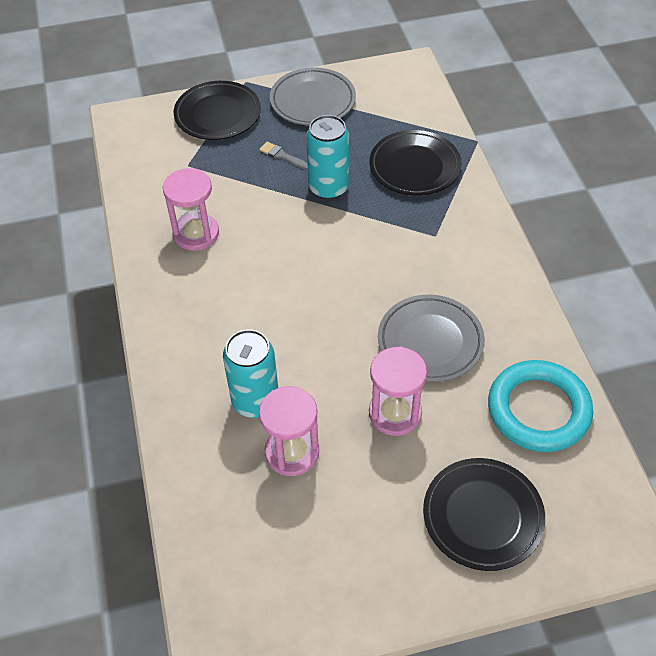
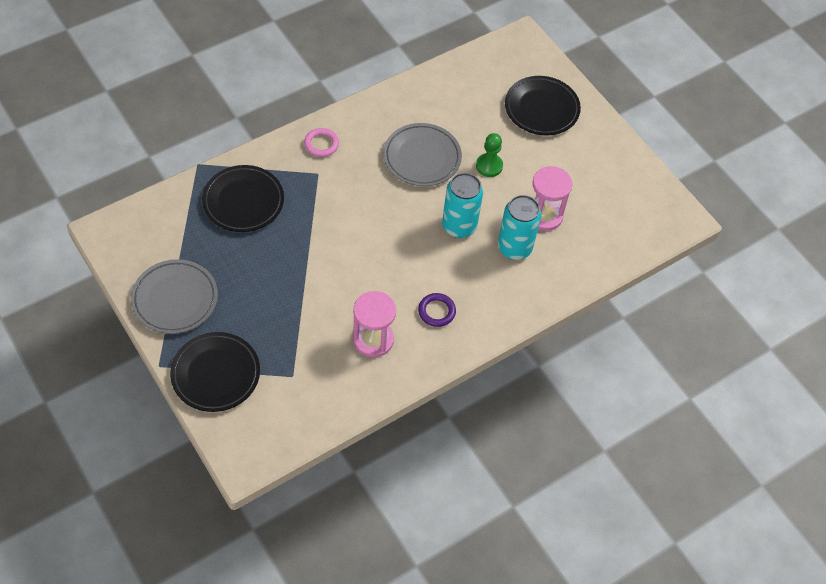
camera: 115 degrees left, 5 degrees up
grey brush [259,141,308,170] -> none
turquoise can [306,115,349,200] -> turquoise can moved to [442,173,483,238]
pink hourglass [369,347,427,436] -> green pawn [476,133,503,177]
turquoise ring [488,360,593,452] -> none
none -> pink ring [304,128,339,157]
none -> purple ring [418,293,456,327]

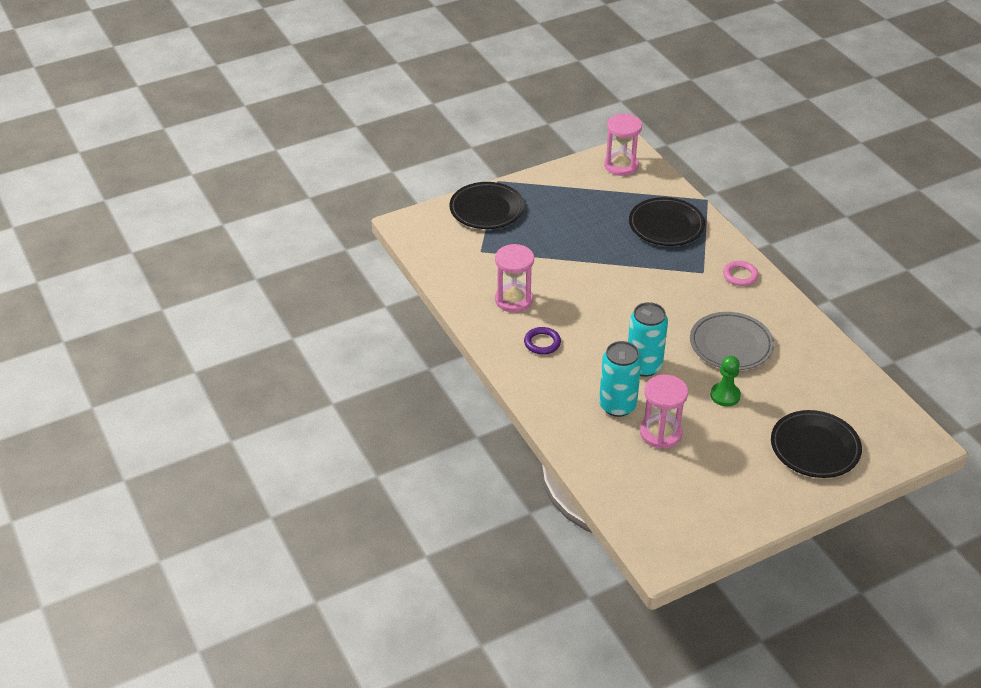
camera: 100 degrees right, 15 degrees down
grey plate [131,259,218,334] -> none
none -> pink hourglass [604,114,642,176]

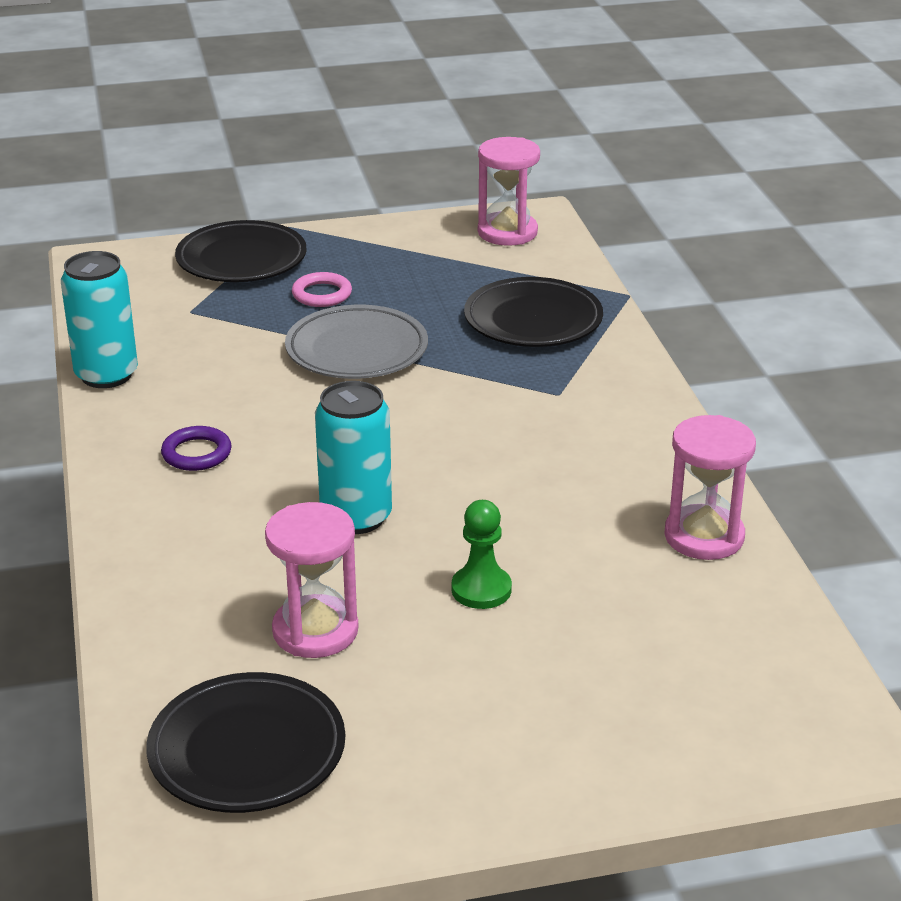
camera: 15 degrees right, 10 degrees down
pink hourglass [495,244,534,313] -> pink hourglass moved to [664,415,756,560]
turquoise can [599,341,642,417] -> turquoise can moved to [61,251,138,388]
grey plate [690,312,774,370] -> grey plate moved to [285,305,428,379]
pink ring [723,261,759,286] -> pink ring moved to [292,272,352,307]
black plate [771,410,862,478] -> black plate moved to [146,672,345,813]

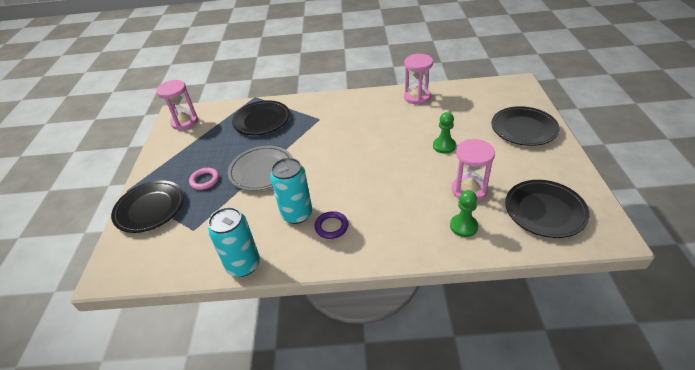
camera: 75 degrees left, 10 degrees up
turquoise can [315,381,392,534] -> turquoise can moved to [270,158,312,224]
none -> green pawn [450,190,478,237]
none -> black plate [491,106,560,146]

